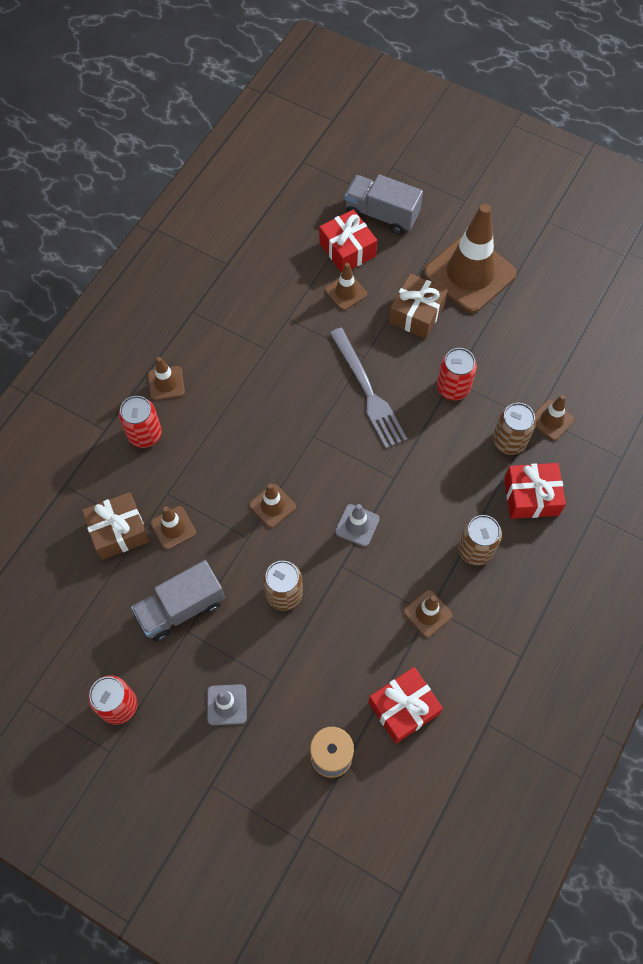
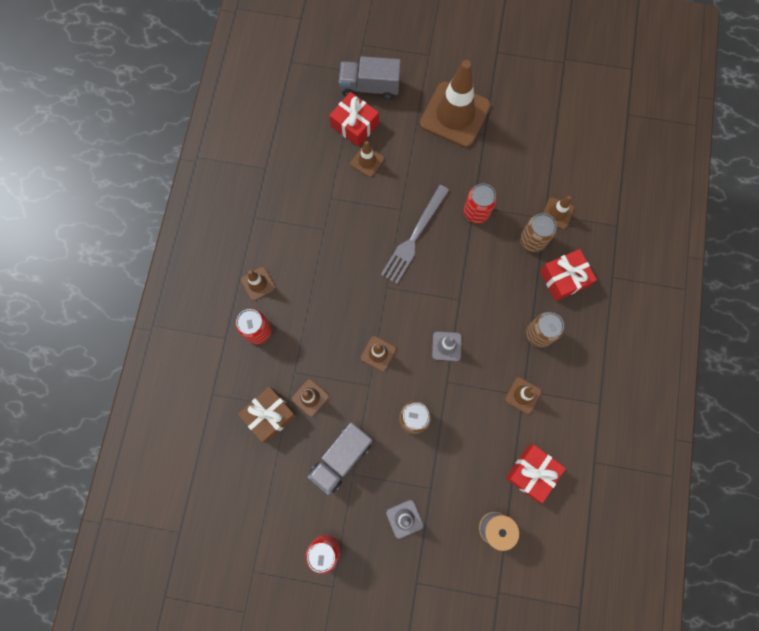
camera: 20 degrees left, 10 degrees up
grey fork [330,328,407,448] -> grey fork turned 75 degrees clockwise [381,185,449,284]
brown gift [389,273,448,339] -> none

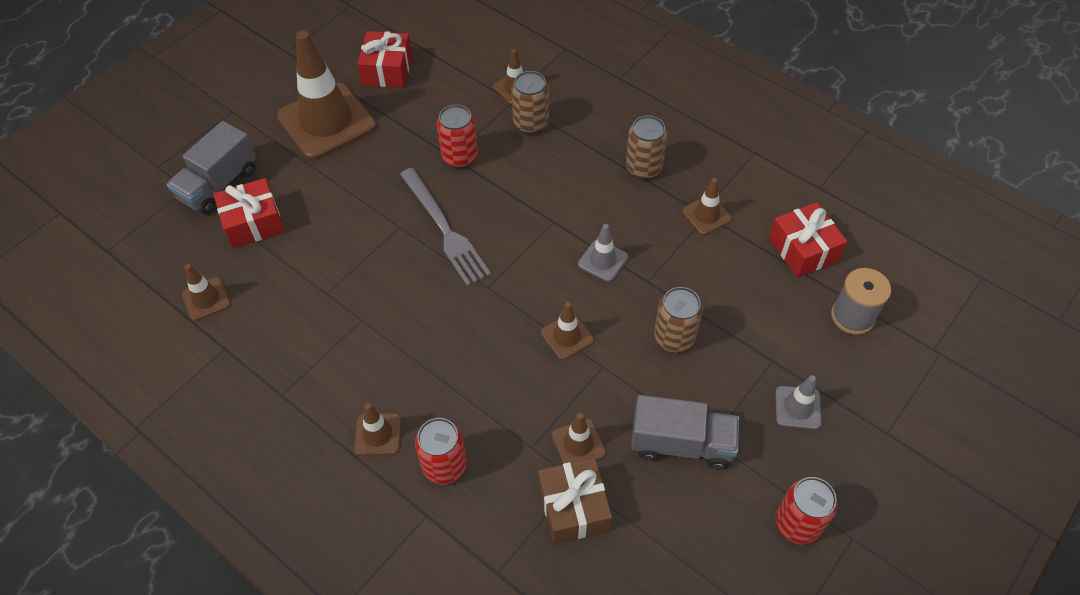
camera: 60 degrees left, 20 degrees down
grey truck [308,422,373,495] -> grey truck turned 60 degrees counterclockwise [631,395,739,470]
brown traffic cone [350,141,384,177] -> brown traffic cone moved to [182,264,230,321]
red gift [540,249,597,301] -> red gift moved to [357,31,412,88]

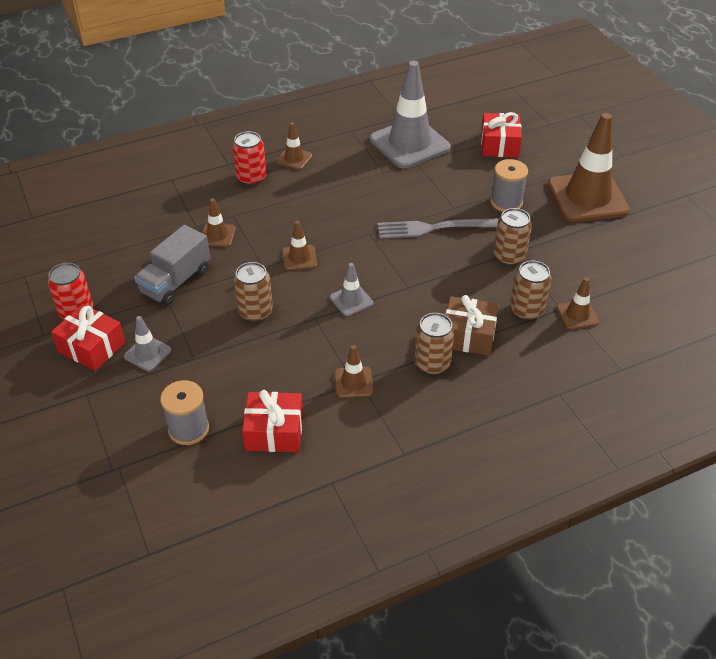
camera: 115 degrees right, 10 degrees down
grey truck [167,121,256,215] -> none
brown traffic cone [182,264,230,321] -> none
red gift [357,31,412,88] -> red gift moved to [51,304,125,371]
red can [437,105,478,168] -> brown can [493,208,532,266]
brown gift [538,458,612,544] -> brown gift moved to [446,295,499,356]
none -> grey traffic cone [370,61,451,169]
none -> grey spool [490,159,528,212]

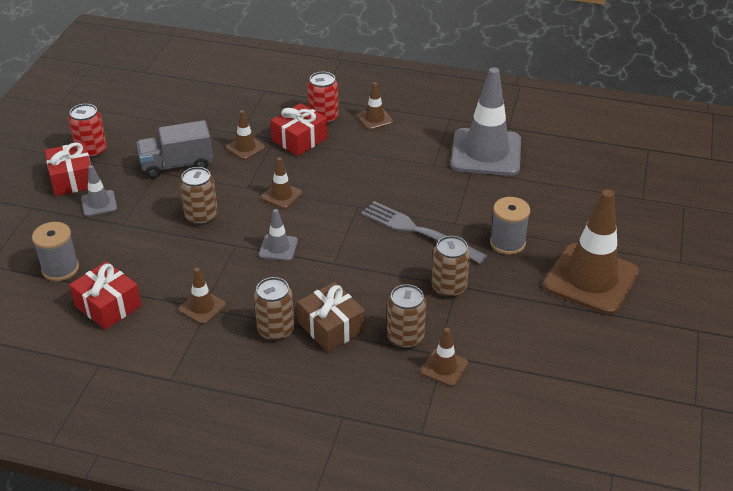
camera: 40 degrees right, 5 degrees down
red gift [481,112,522,157] -> red gift moved to [271,103,328,156]

